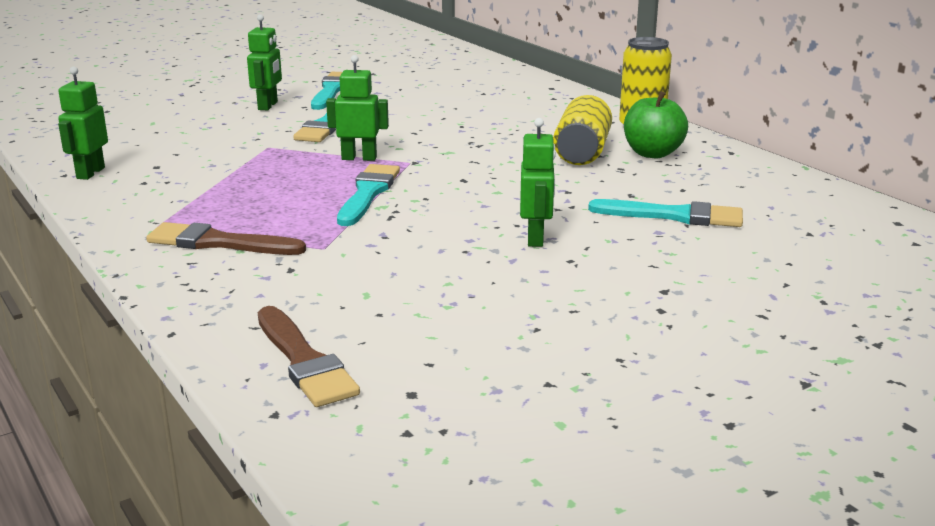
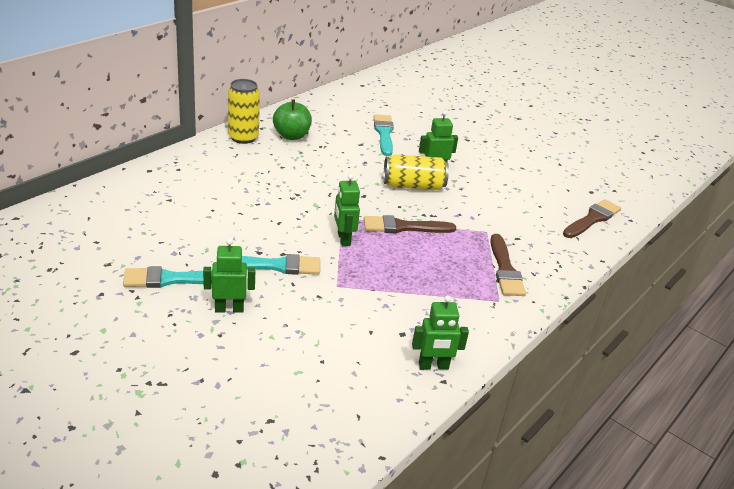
camera: 110 degrees left, 10 degrees up
turquoise brush [337,164,400,226] -> brown brush [364,215,456,233]
yellow can [553,95,612,165] -> yellow can moved to [383,154,449,190]

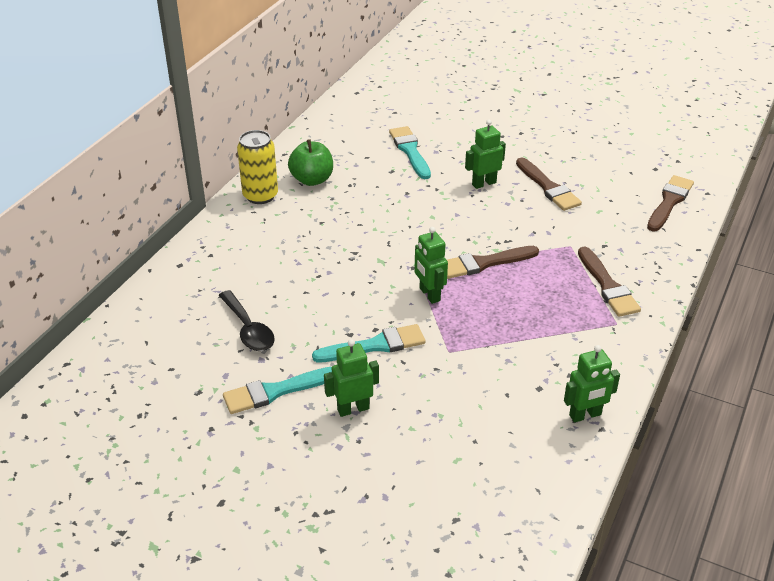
camera: 10 degrees left, 5 degrees up
yellow can [383,154,449,190] -> none
none -> black spoon [218,290,275,351]
none -> brown brush [516,158,582,211]

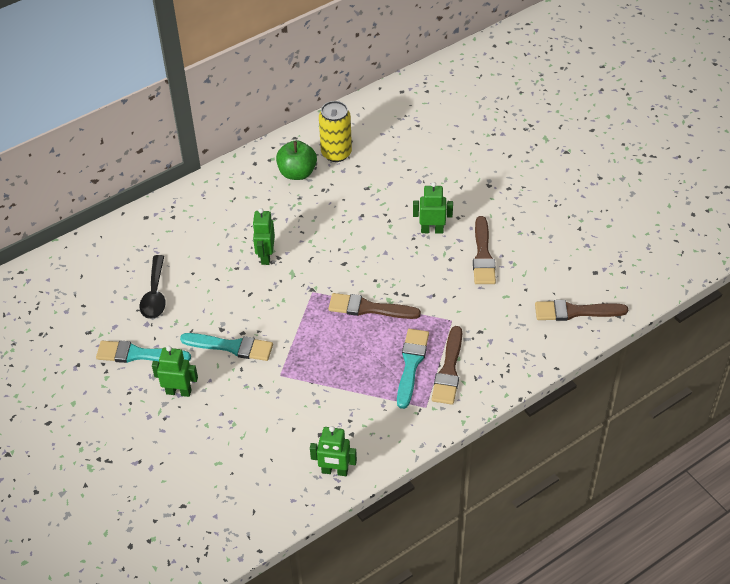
camera: 30 degrees right, 10 degrees up
yellow can [237,130,278,204] -> yellow can moved to [319,101,352,162]
turquoise brush [389,126,431,179] -> turquoise brush moved to [397,329,429,409]
green robot [414,227,448,304] -> green robot moved to [252,208,275,265]
brown brush [647,175,694,232] -> brown brush turned 150 degrees counterclockwise [535,300,628,321]

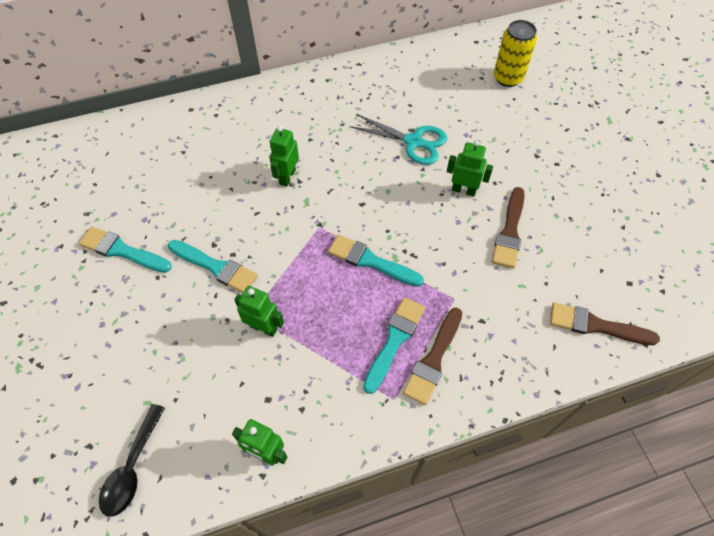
camera: 15 degrees right, 10 degrees up
black spoon [140,255,166,319] -> black spoon moved to [99,404,165,517]
green robot [152,346,198,397] -> green robot moved to [234,286,284,337]
green apple [276,140,317,180] -> none
yellow can [319,101,352,162] -> yellow can moved to [494,20,537,87]
brown brush [328,293,421,319] -> turquoise brush [328,235,424,287]
none -> turquoise scissors [349,114,447,165]

